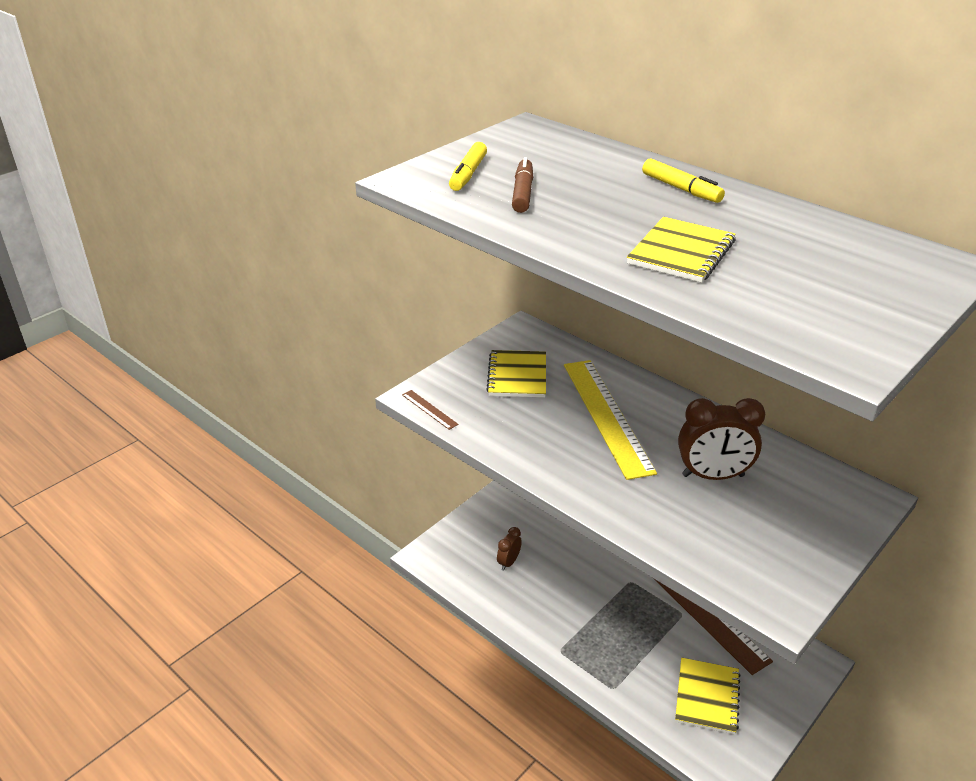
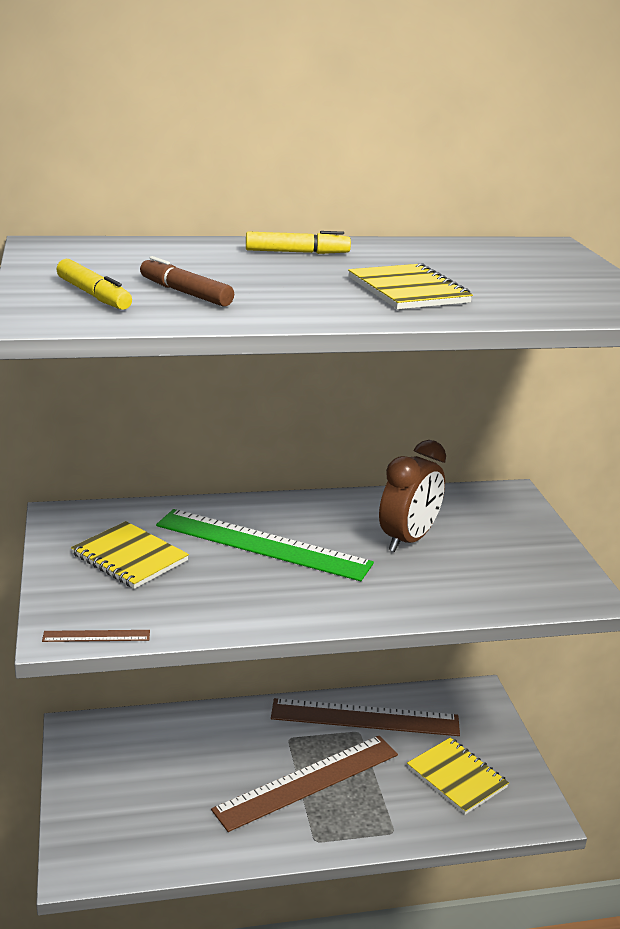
camera: 55 degrees left, 10 degrees down
brown clock [497,527,522,571] -> none
yellow ruler [564,360,657,480] -> green ruler [156,509,374,581]
none -> brown ruler [211,736,398,832]

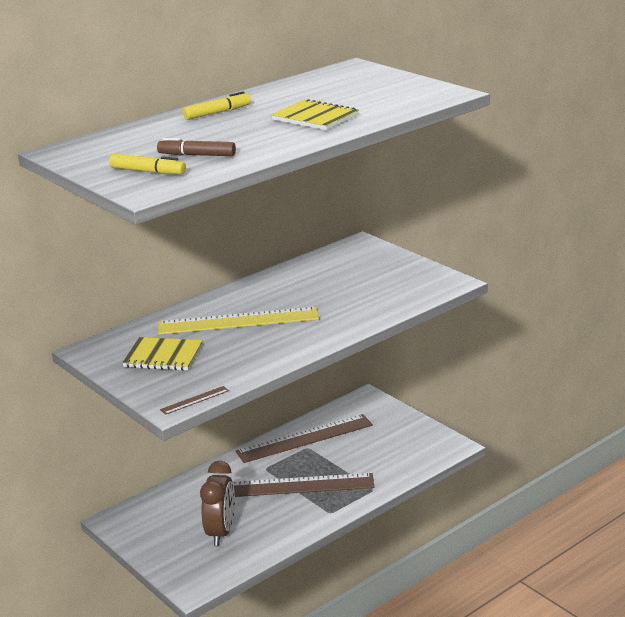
camera: 25 degrees left, 0 degrees up
green ruler [156,509,374,581] -> yellow ruler [158,307,319,335]
brown ruler [211,736,398,832] -> brown ruler turned 60 degrees clockwise [233,473,374,497]
brown clock [379,440,446,552] -> brown clock moved to [200,461,235,546]
yellow notebook [407,738,509,815] -> none

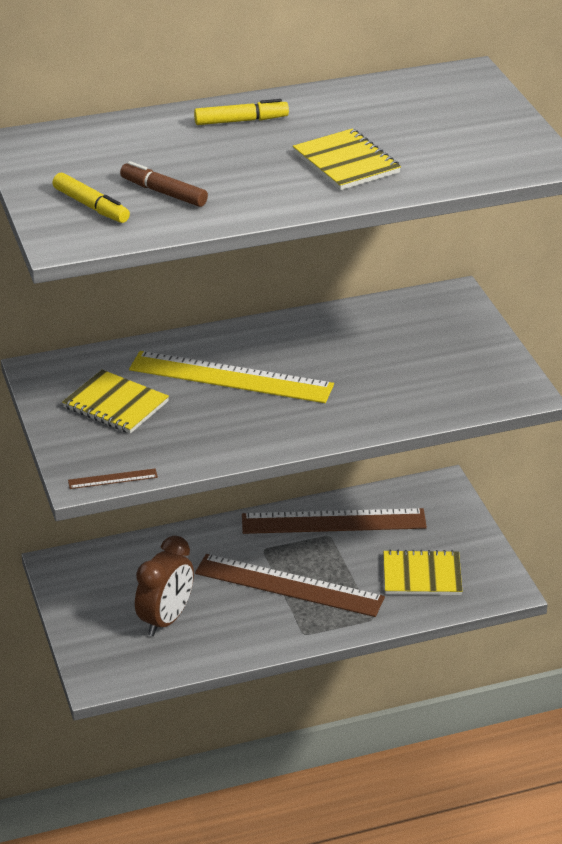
camera: 20 degrees right, 10 degrees up
none -> yellow notebook [383,549,462,595]

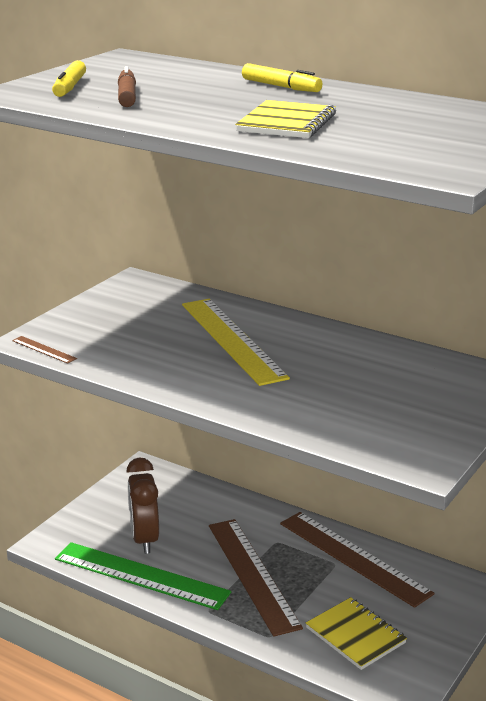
camera: 50 degrees right, 10 degrees down
yellow notebook [62,370,169,434] -> none
brown clock [135,536,194,636] -> brown clock turned 90 degrees clockwise [126,458,159,554]
none -> green ruler [55,542,231,610]

